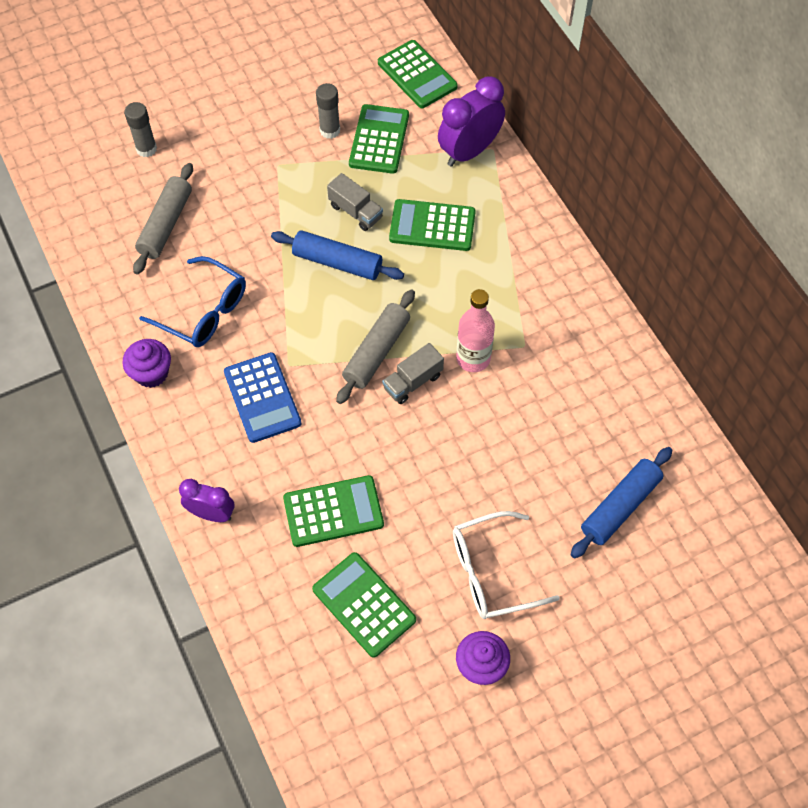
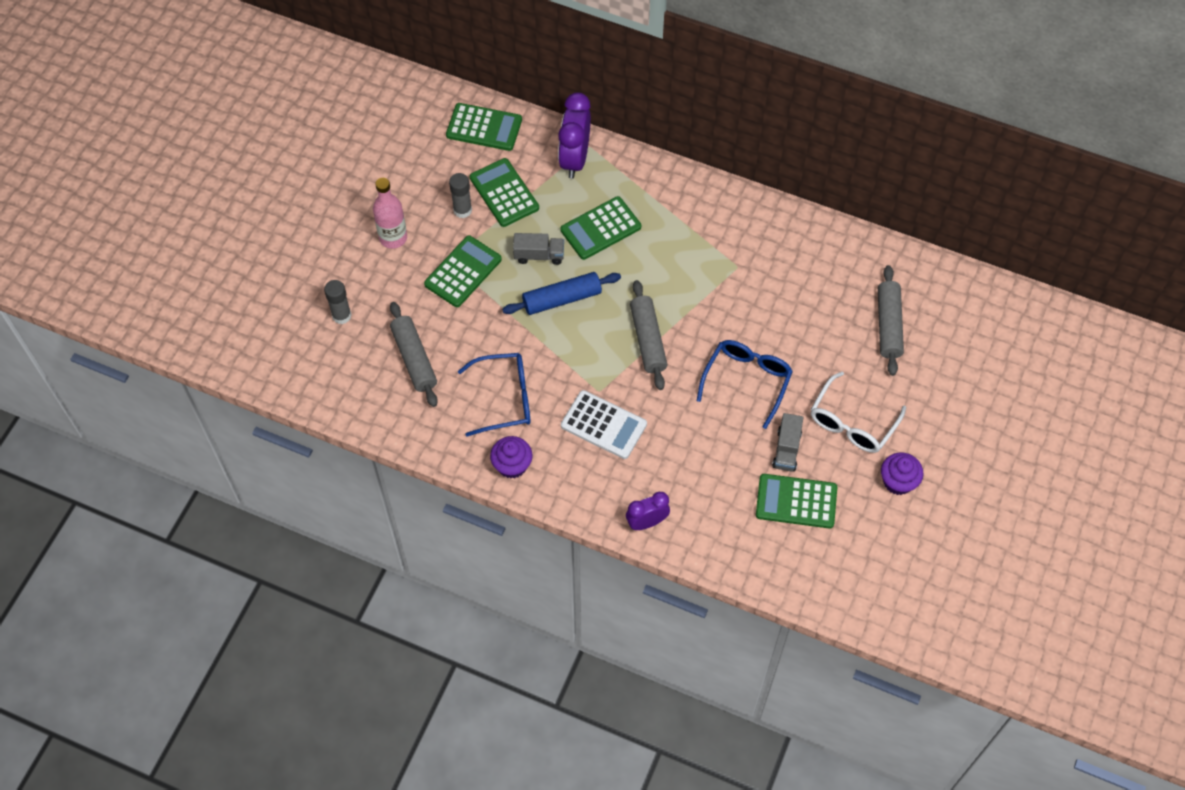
camera: 40 degrees left, 0 degrees up
blue calculator [224,352,302,443] -> white calculator [561,390,647,459]
green calculator [283,475,384,547] -> green calculator moved to [424,235,502,307]
grey truck [382,343,444,404] -> grey truck moved to [772,413,803,472]
pink bottle [456,289,495,372] -> pink bottle moved to [373,178,407,249]
blue rolling pin [571,447,673,558] -> grey rolling pin [878,265,904,376]
none -> blue glasses [697,340,793,429]

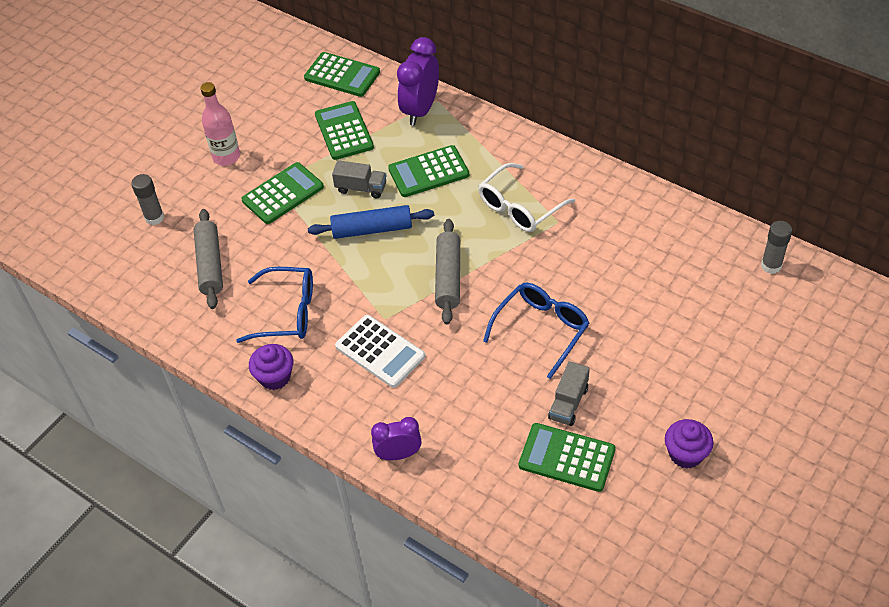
camera: 15 degrees right, 10 degrees down
grey glue stick [449,173,472,218] -> grey glue stick moved to [761,221,792,274]
white glasses [811,372,906,453] -> white glasses moved to [478,163,575,232]
grey rolling pin [878,265,904,376] -> none

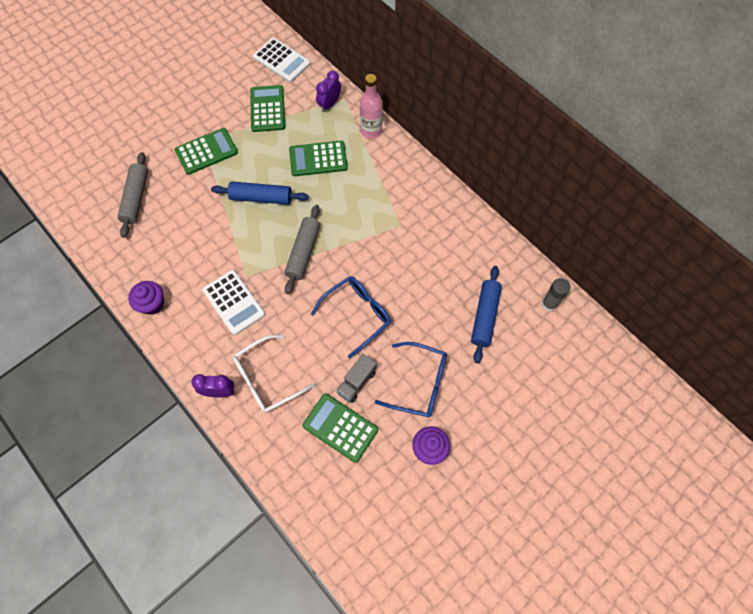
camera: 10 degrees right, 15 degrees up
grey glue stick [131,174,164,225] -> none
pink bottle [200,82,240,166] -> pink bottle moved to [360,74,383,138]
blue glasses [236,267,313,343] -> blue glasses moved to [375,342,447,417]
green calculator [304,52,380,97] -> white calculator [253,38,311,82]
grey truck [332,160,386,198] -> none
purple clock [397,37,439,126] -> purple clock [316,71,341,112], size x0.62
white glasses [478,163,575,232] -> white glasses moved to [233,335,315,413]
none -> blue rolling pin [471,266,502,363]

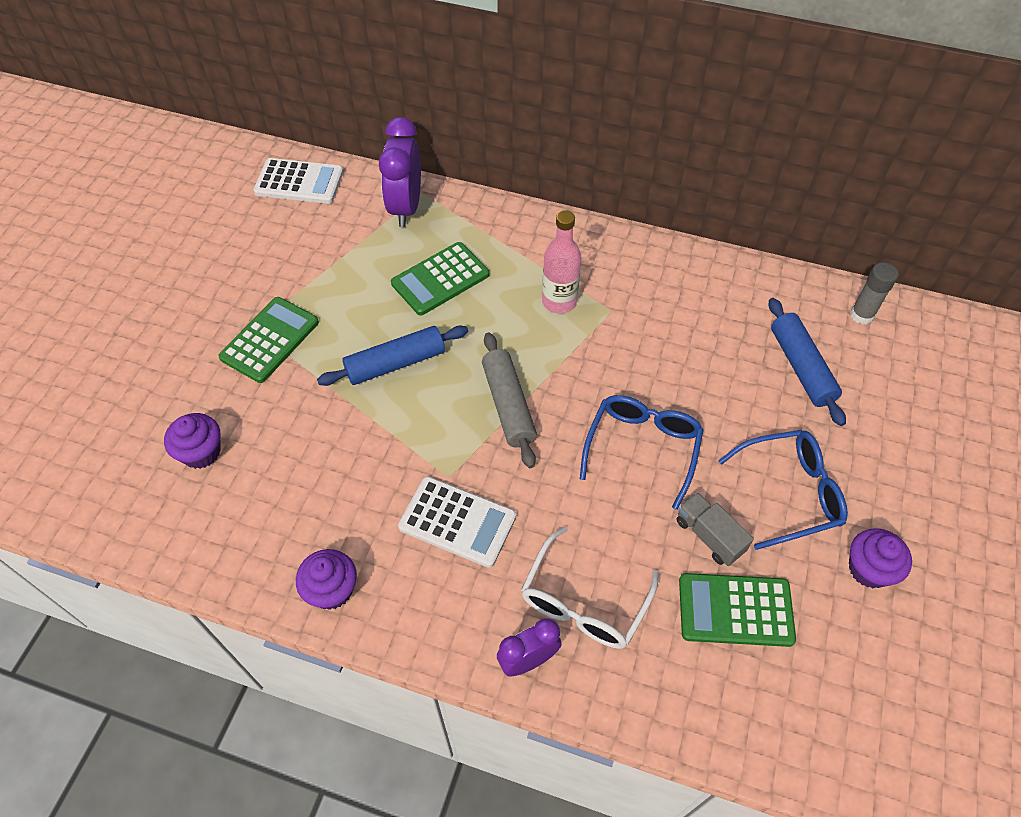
camera: 30 degrees left, 10 degrees down
grey rolling pin [117,152,148,238] -> purple cupcake [164,413,221,469]
green calculator [250,85,285,132] -> none
purple clock [316,71,341,112] -> purple clock [379,117,421,227], size x1.62
grey truck [336,354,377,403] -> grey truck turned 135 degrees clockwise [677,492,754,566]
pink bottle [360,74,383,138] -> pink bottle moved to [542,210,581,314]

